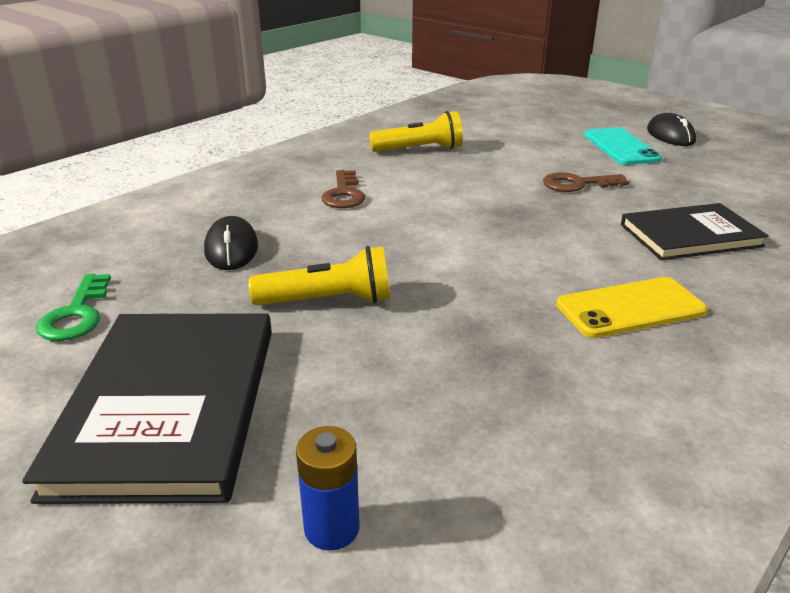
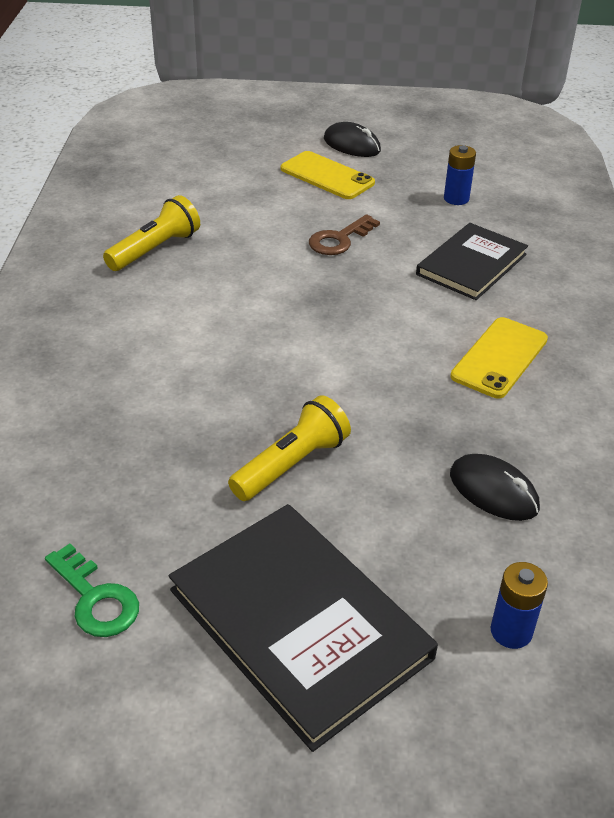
camera: 40 degrees left, 10 degrees up
black mouse [204,216,258,270] -> black mouse moved to [450,454,540,521]
brown key [322,170,365,208] -> none
turquoise phone [584,127,662,165] -> yellow phone [281,151,375,199]
none -> blue battery [444,145,476,205]

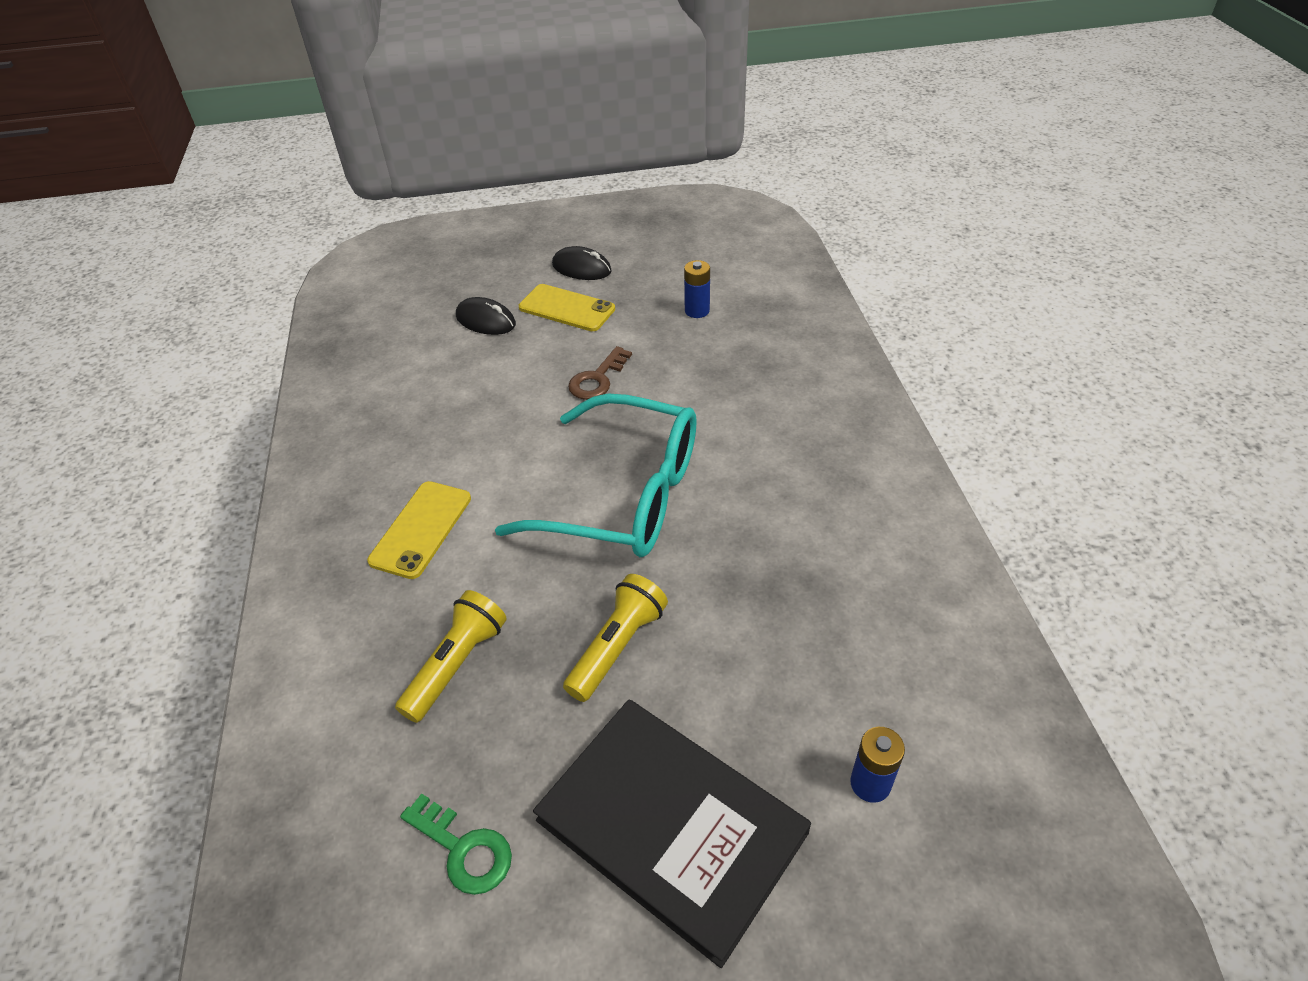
camera: 10 degrees left, 5 degrees up
yellow flashlight [103,195,200,271] -> yellow flashlight moved to [395,590,507,723]
black book [416,223,528,300] -> none
yellow phone [450,317,548,399] -> yellow phone moved to [367,481,471,579]
black mouse [450,454,540,521] -> black mouse moved to [456,297,516,335]
none -> turquoise glasses [495,394,697,557]

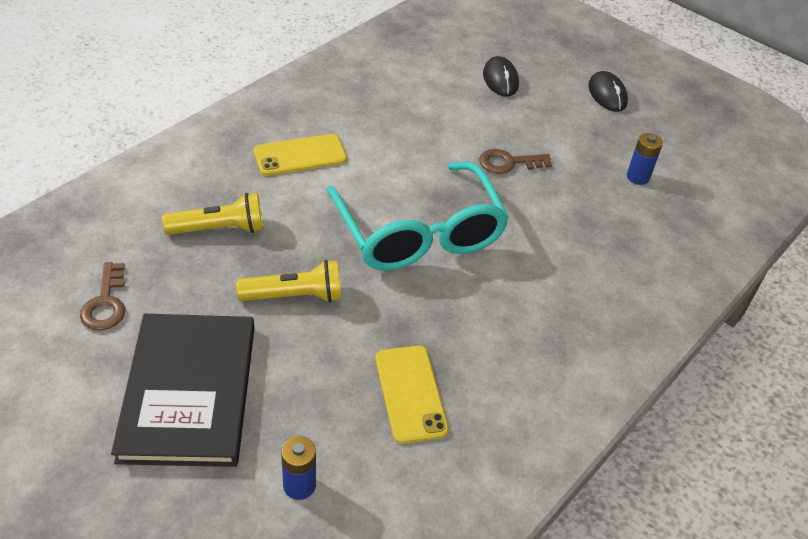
camera: 45 degrees right, 0 degrees up
green key [400,793,512,895] -> brown key [80,262,126,330]
yellow phone [519,284,615,331] -> yellow phone moved to [375,346,449,444]

